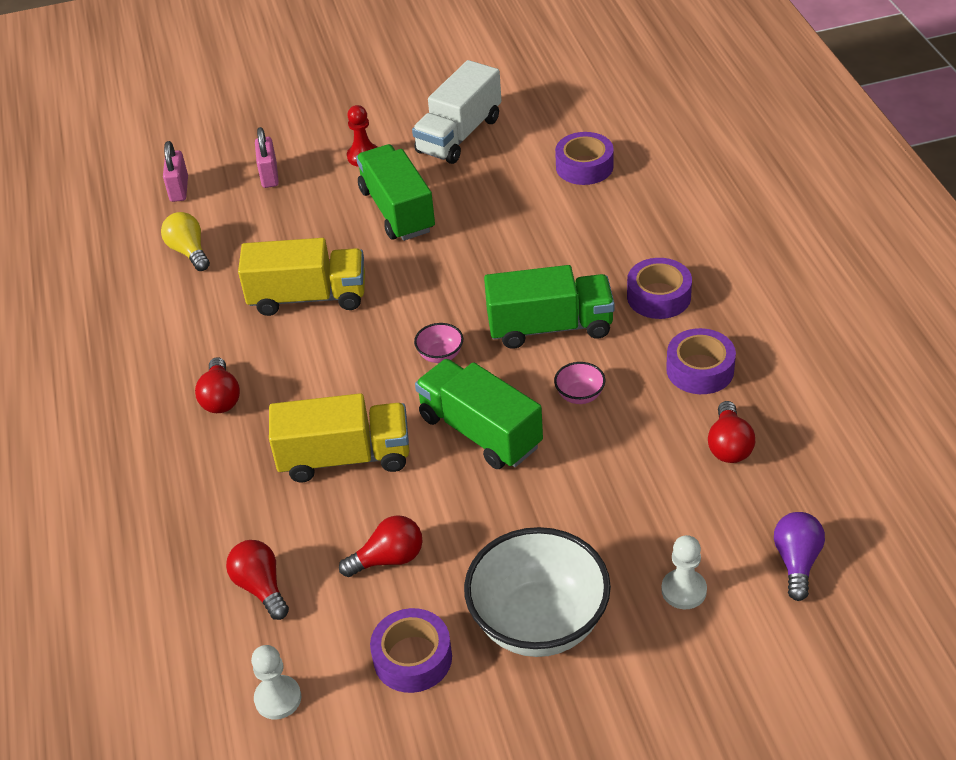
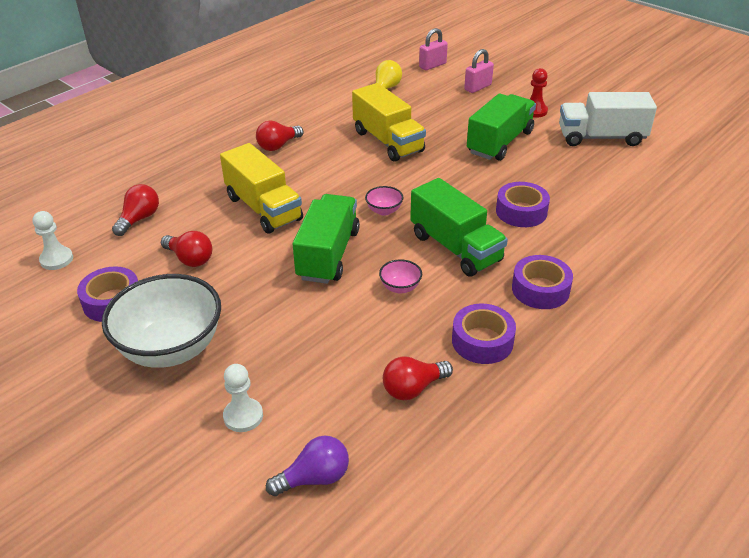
camera: 55 degrees right, 5 degrees down
purple tape [555,132,614,185] -> purple tape moved to [496,182,550,227]

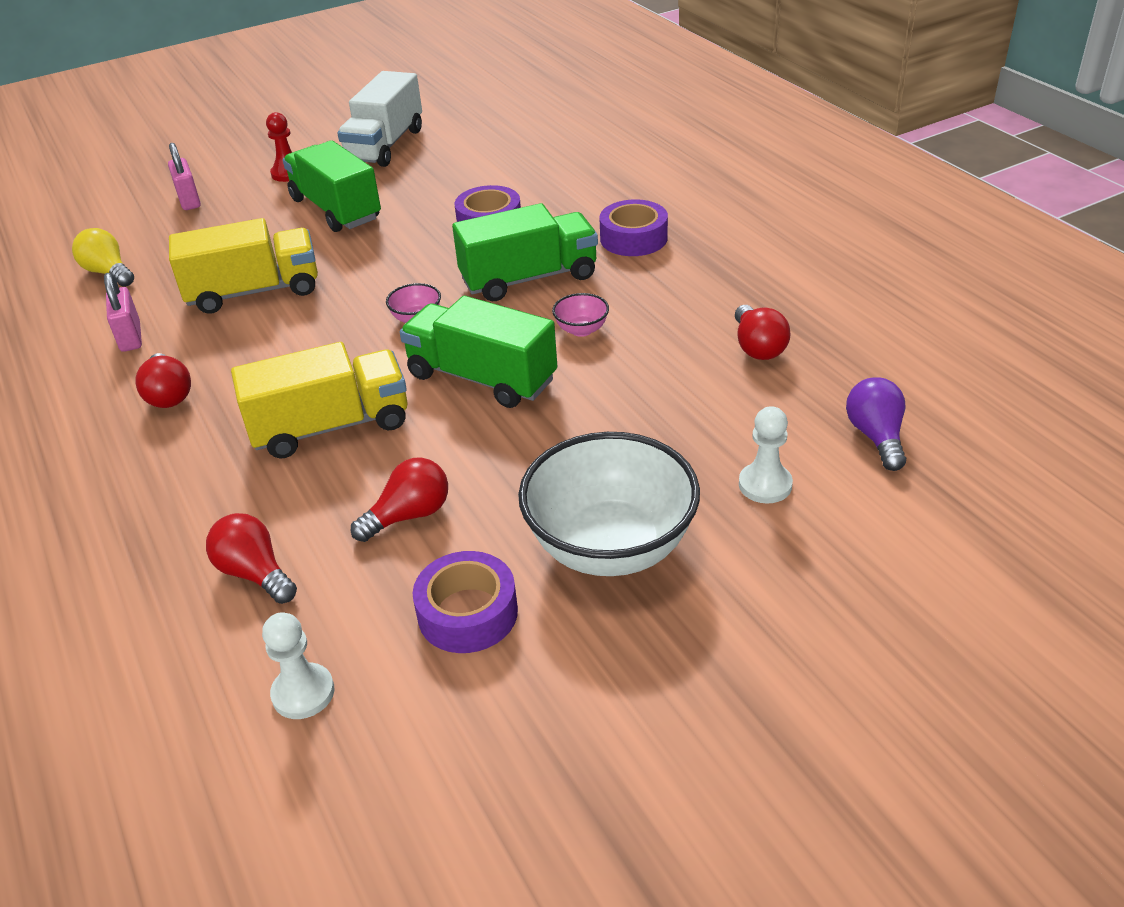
camera: 70 degrees left, 0 degrees up
pink padlock [419,28,448,70] -> pink padlock moved to [104,273,142,352]
purple tape [452,304,516,364] -> none

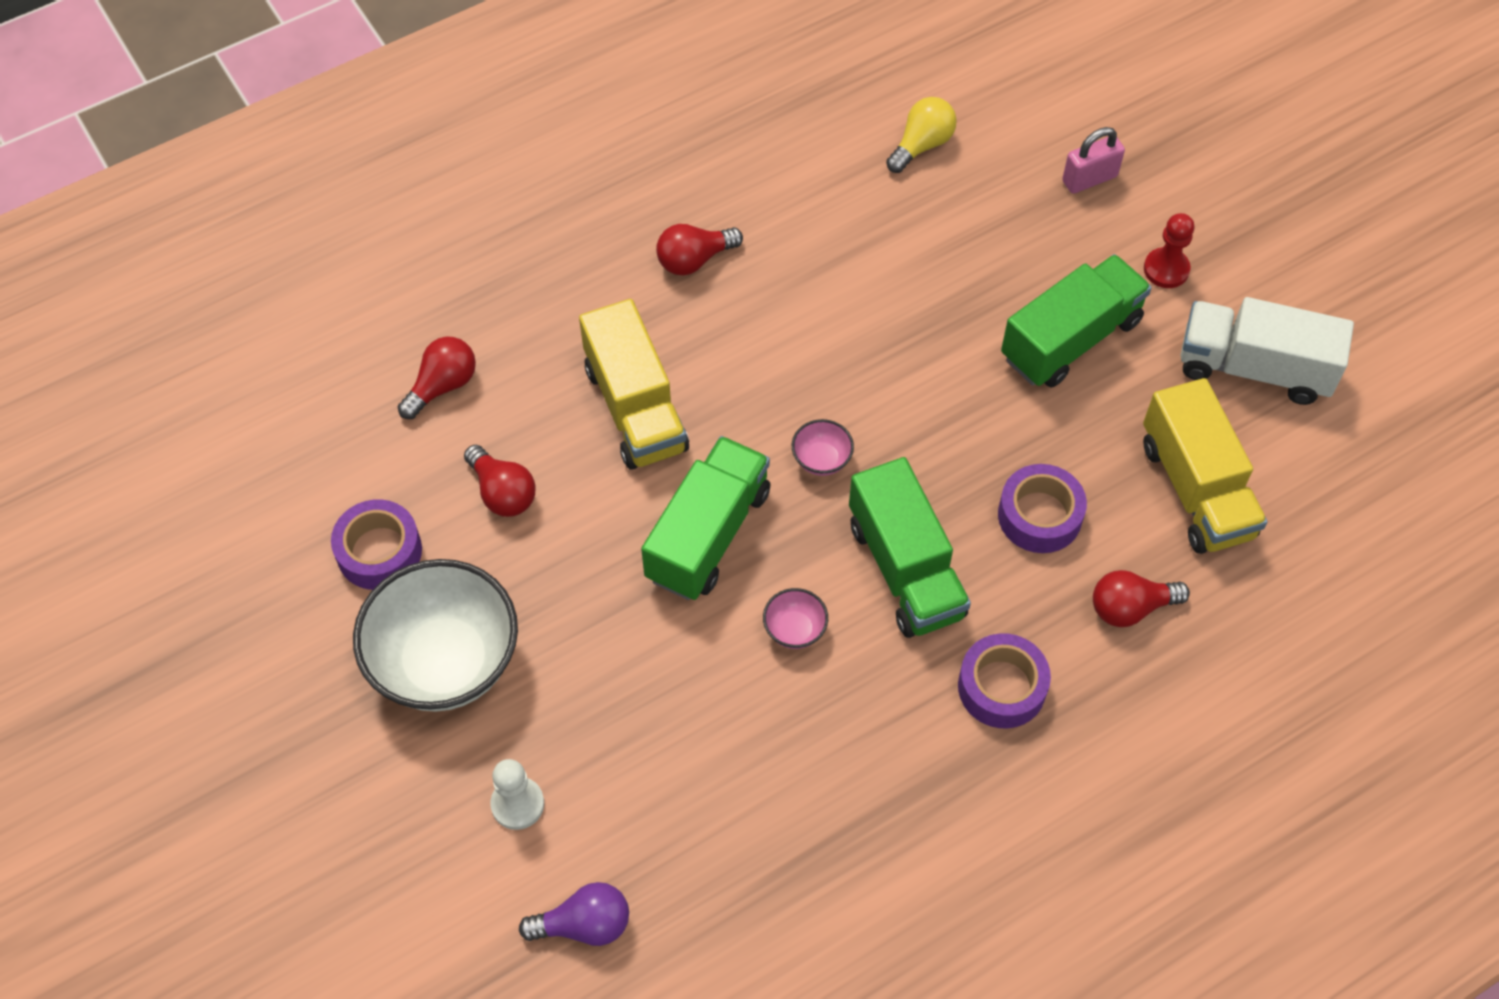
camera: 85 degrees right, 20 degrees up
pink padlock [104,273,142,352] -> none
yellow truck [169,218,318,314] -> yellow truck moved to [1143,378,1268,554]
white pawn [262,613,334,719] -> none
red light bulb [735,305,790,360] -> red light bulb moved to [1093,570,1190,627]

